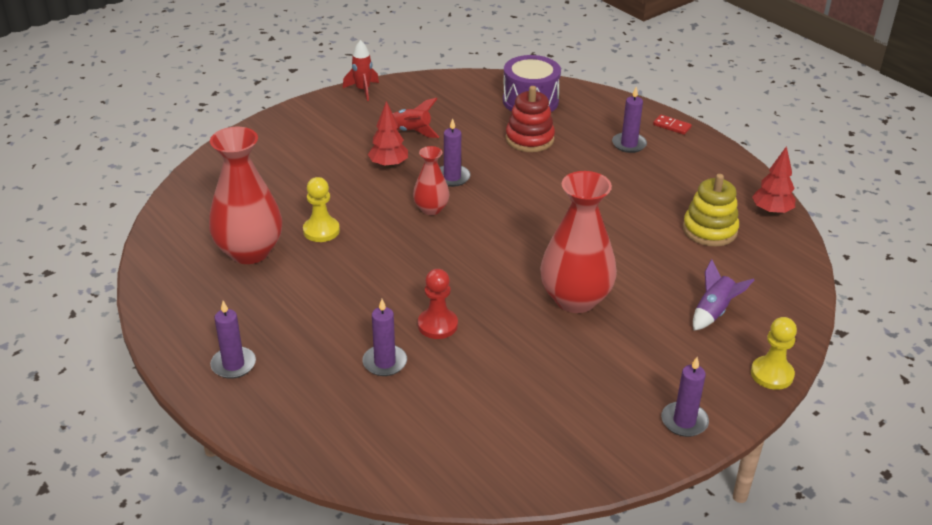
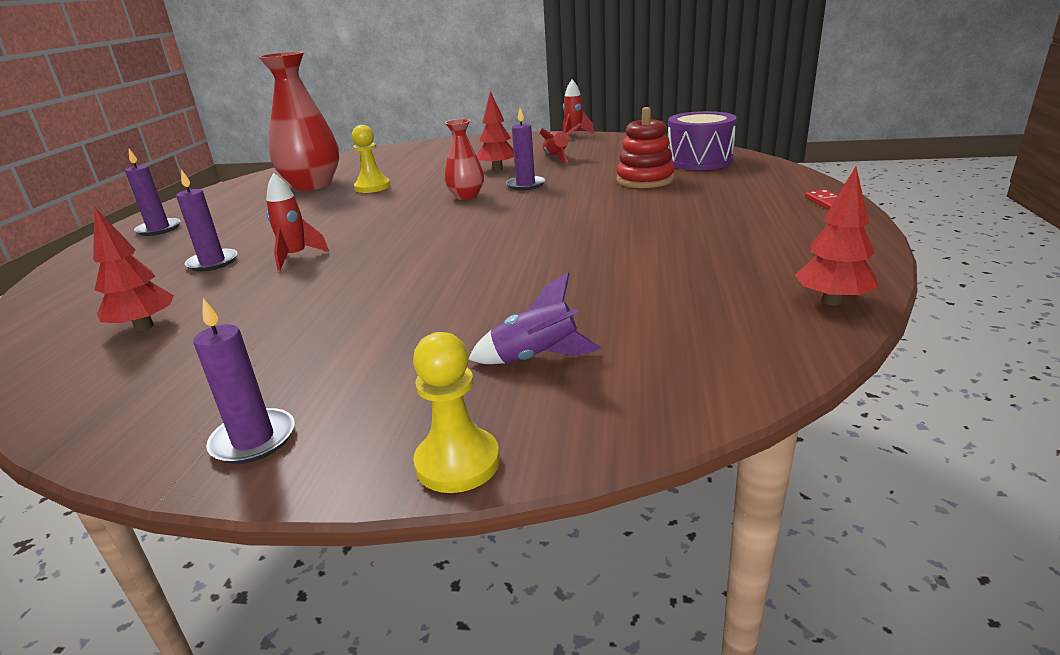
camera: 50 degrees right, 10 degrees down
red pawn [418,269,458,339] -> red rocket [266,173,329,270]
red vase [540,171,617,313] -> none
purple candle [612,87,647,153] -> none
yellow stacking toy [683,174,739,246] -> none
none -> red tree [93,208,174,331]

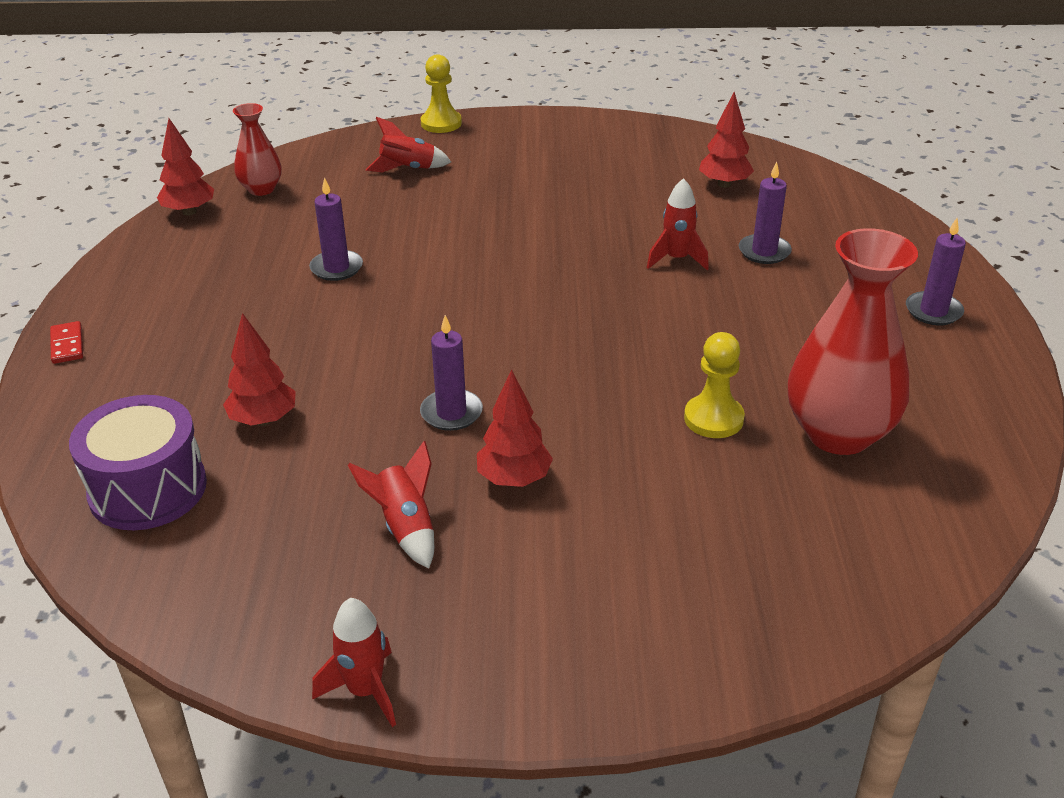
camera: 170 degrees right, 10 degrees up
purple candle [194,298,295,464] -> purple candle moved to [309,177,363,281]
red vase [445,119,484,200] -> red vase moved to [233,103,282,196]
purple rocket [468,272,601,364] -> red rocket [366,117,451,173]
red stacking toy [616,107,675,188] -> red tree [223,313,296,426]

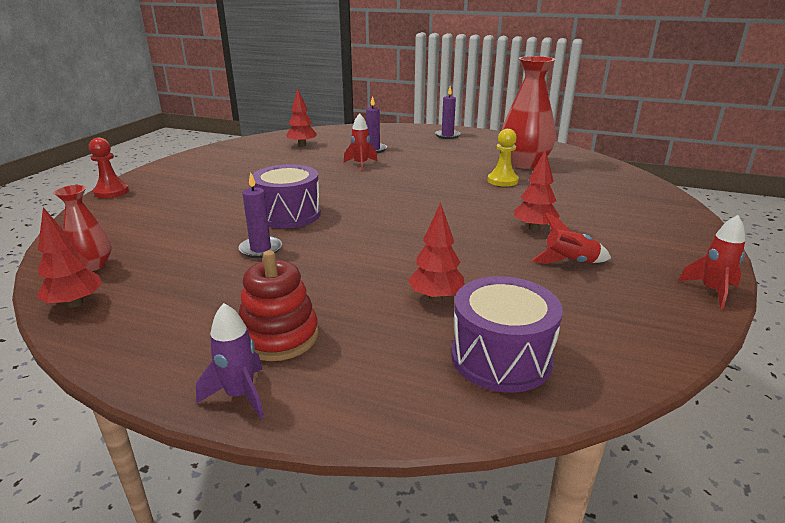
camera: 70 degrees left, 10 degrees down
red domino [50,321,83,364] -> purple rocket [196,303,264,419]
red rocket [366,117,451,173] -> none
purple candle [420,315,483,431] -> none
yellow pawn [421,54,462,133] -> red pawn [89,137,129,198]
none -> red stacking toy [239,250,318,361]
none -> purple drum [252,164,321,228]

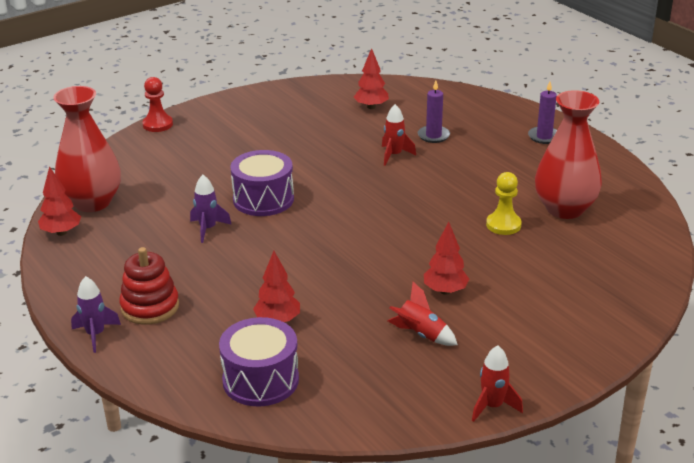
camera: 35 degrees right, 5 degrees up
red vase [54,185,112,271] -> red vase [53,86,121,212], size x1.87
purple candle [238,173,282,258] -> purple rocket [190,175,232,243]

